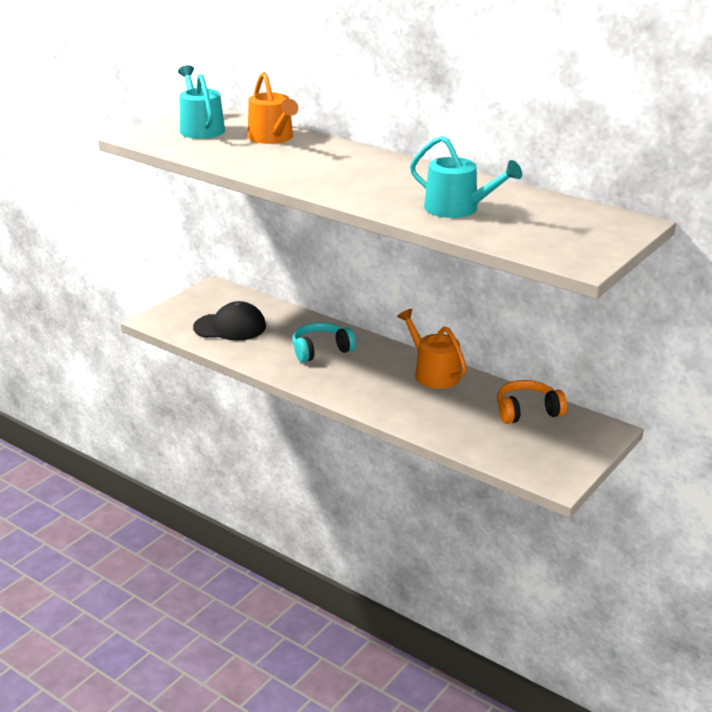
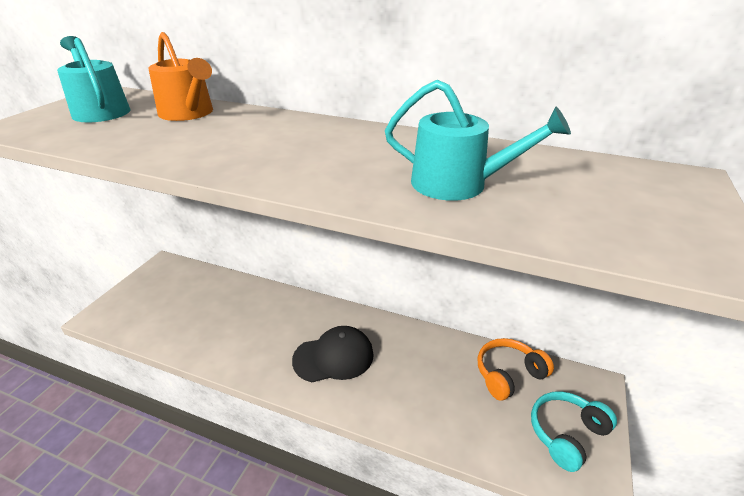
camera: 15 degrees left, 5 degrees up
black cap [193,301,266,341] -> black cap moved to [292,326,374,382]
turquoise headphones [292,322,356,363] -> turquoise headphones moved to [531,391,617,472]
orange watering can [397,309,467,389] -> none

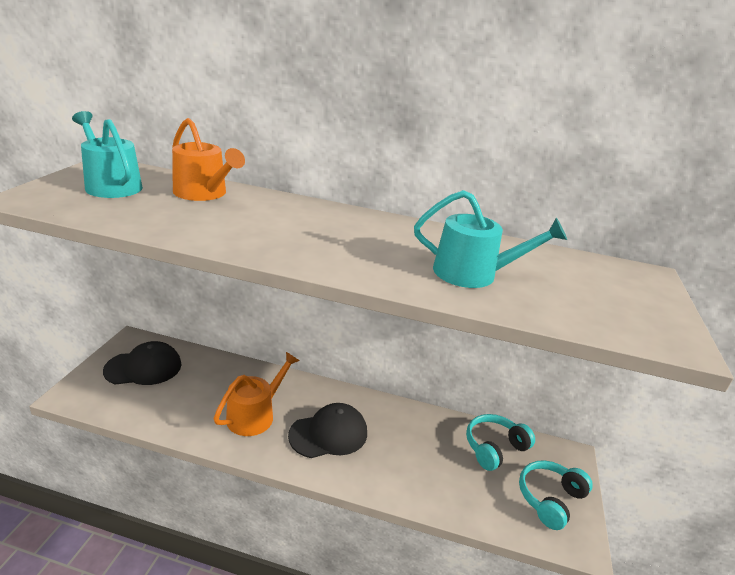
camera: 10 degrees left, 5 degrees down
orange headphones [477,338,554,401] -> turquoise headphones [466,414,535,471]
none -> black cap [103,341,182,385]
none -> orange watering can [214,352,299,436]

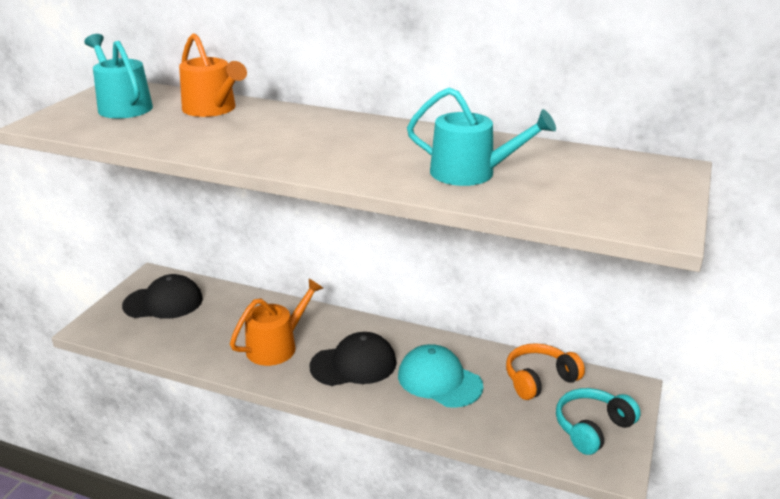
camera: 10 degrees right, 0 degrees up
turquoise headphones [466,414,535,471] -> orange headphones [506,343,585,400]
none -> turquoise cap [398,344,483,408]

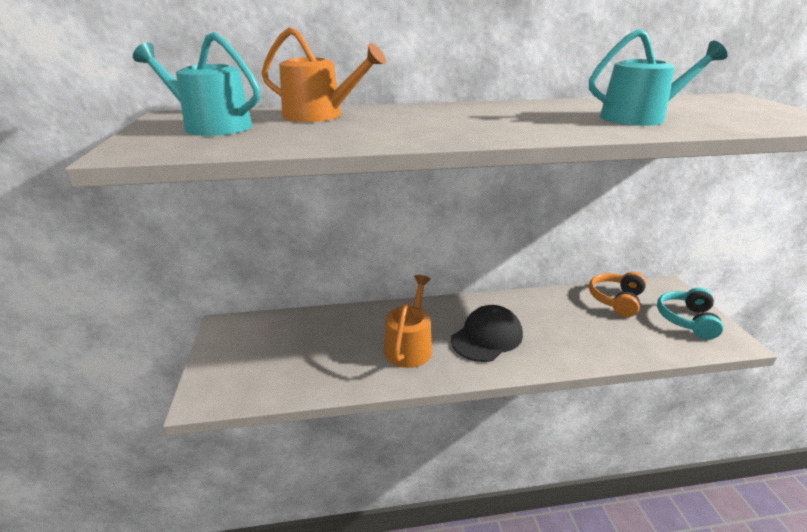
camera: 30 degrees left, 0 degrees up
black cap [122,274,203,319] -> none
turquoise cap [398,344,483,408] -> none

